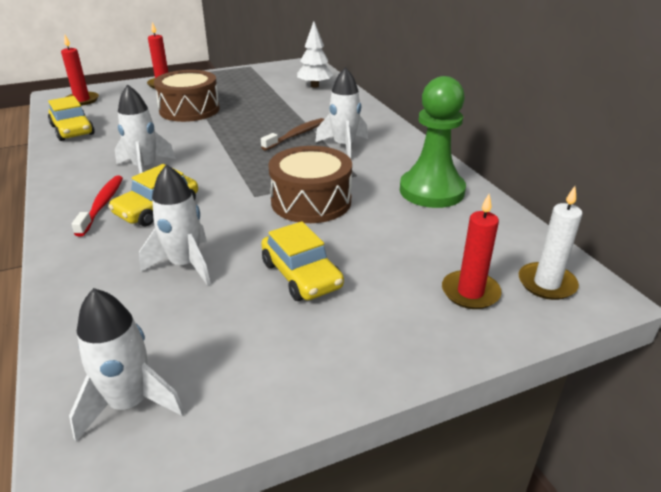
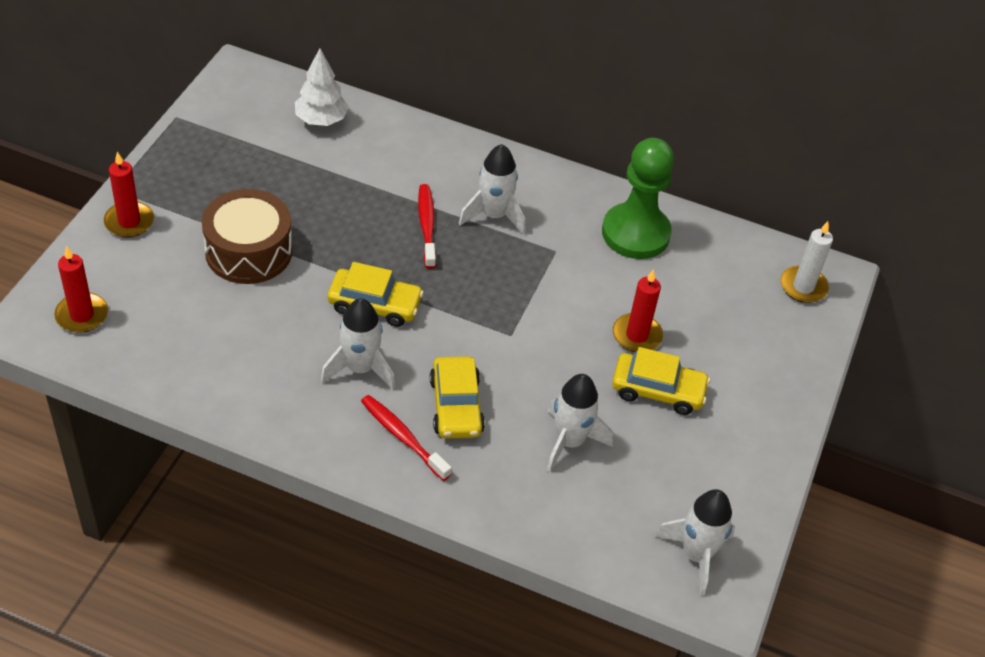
camera: 50 degrees left, 15 degrees up
yellow car [48,96,95,141] -> yellow car moved to [328,262,424,327]
brown toothbrush [261,118,324,150] -> red toothbrush [418,184,436,269]
brown drum [268,146,352,223] -> none
red candle [442,194,502,309] -> red candle moved to [613,269,663,352]

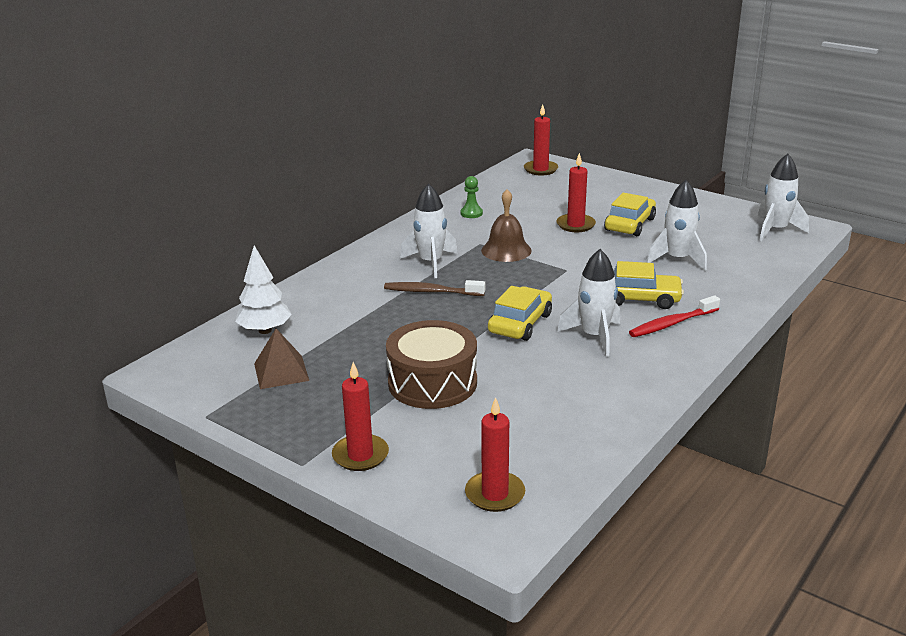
camera: 70 degrees left, 20 degrees down
red toothbrush [418,184,436,269] -> brown toothbrush [384,280,485,296]
green pawn [602,138,674,259] -> green pawn [461,176,483,218], size x0.41
white candle [781,221,833,303] -> red candle [524,104,558,176]
none -> brown pyramid [254,329,309,389]
none -> brown bell [481,189,532,262]

